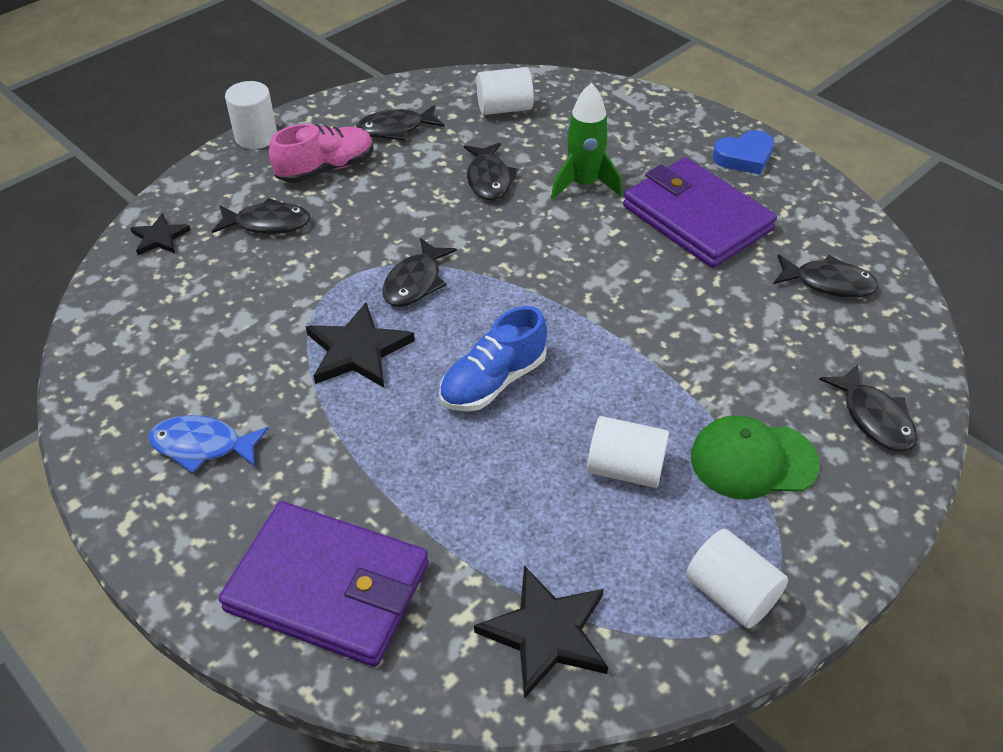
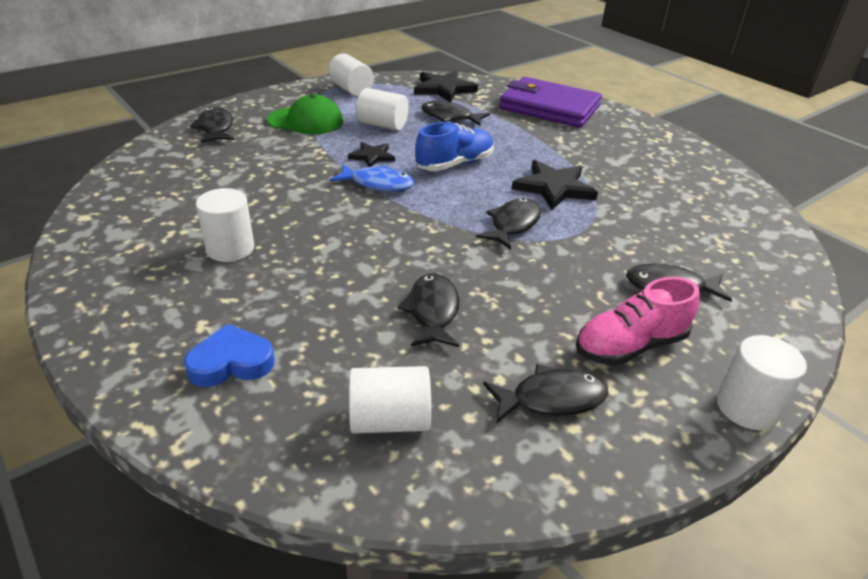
camera: 175 degrees left, 10 degrees down
black star [130,213,191,255] -> black star moved to [348,142,395,167]
blue fish [148,415,269,473] -> blue fish moved to [330,164,414,191]
green rocket [551,83,622,200] -> none
purple wallet [623,157,777,268] -> white cylinder [196,188,254,262]
blue heart [713,130,774,175] -> blue heart moved to [184,324,275,387]
black fish [774,254,879,298] -> black fish moved to [421,101,490,126]

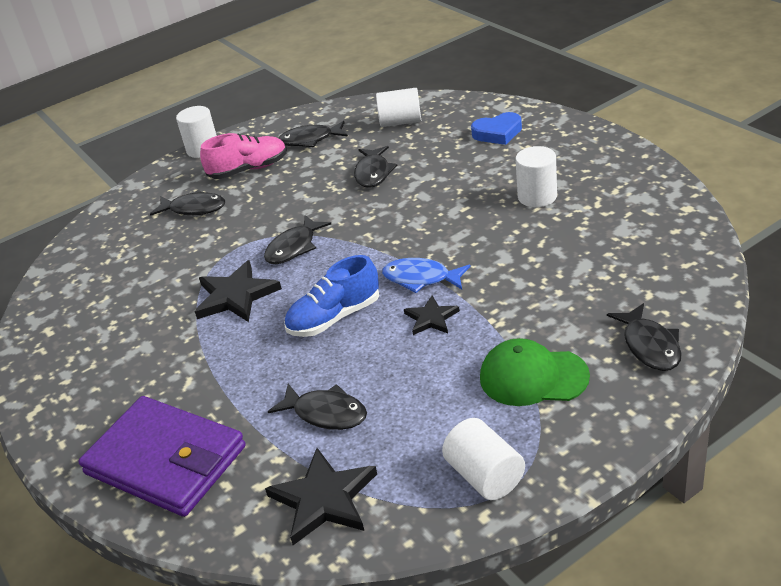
camera: 170 degrees left, 0 degrees up
white cylinder [356,88,409,131] -> none

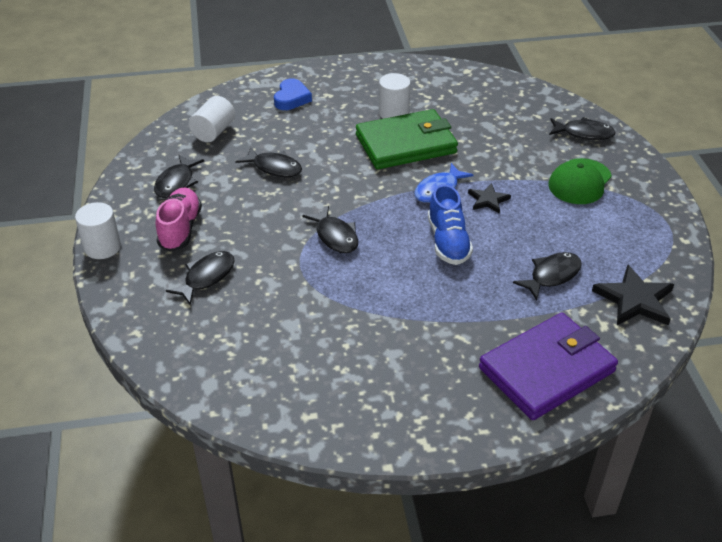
camera: 70 degrees left, 5 degrees up
black star [195,260,282,322] -> none
white cylinder [442,418,525,500] -> none
none -> green wallet [356,109,458,169]

